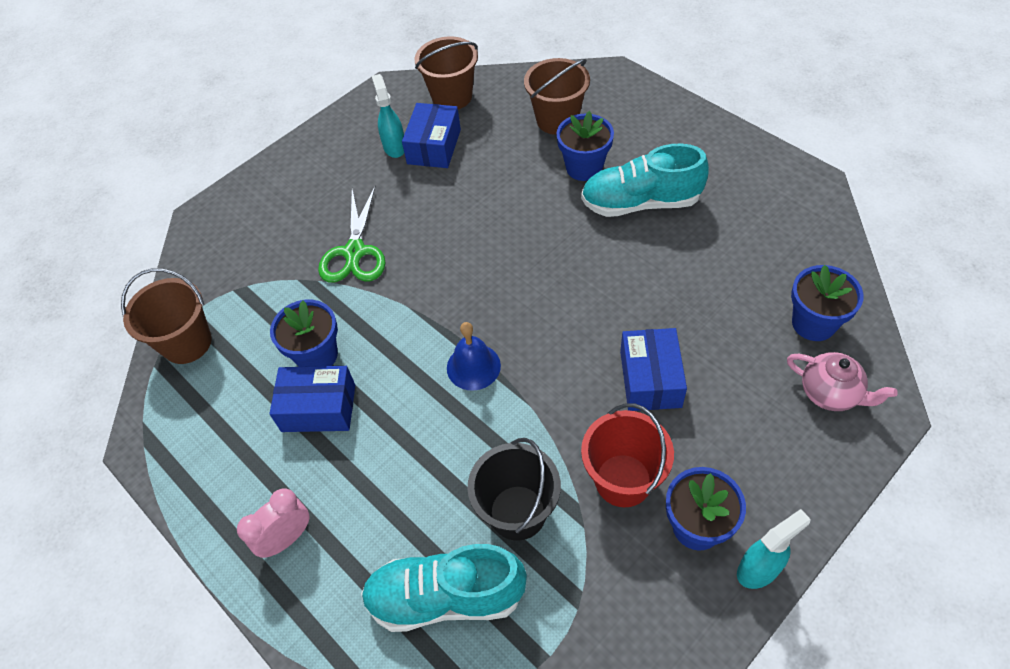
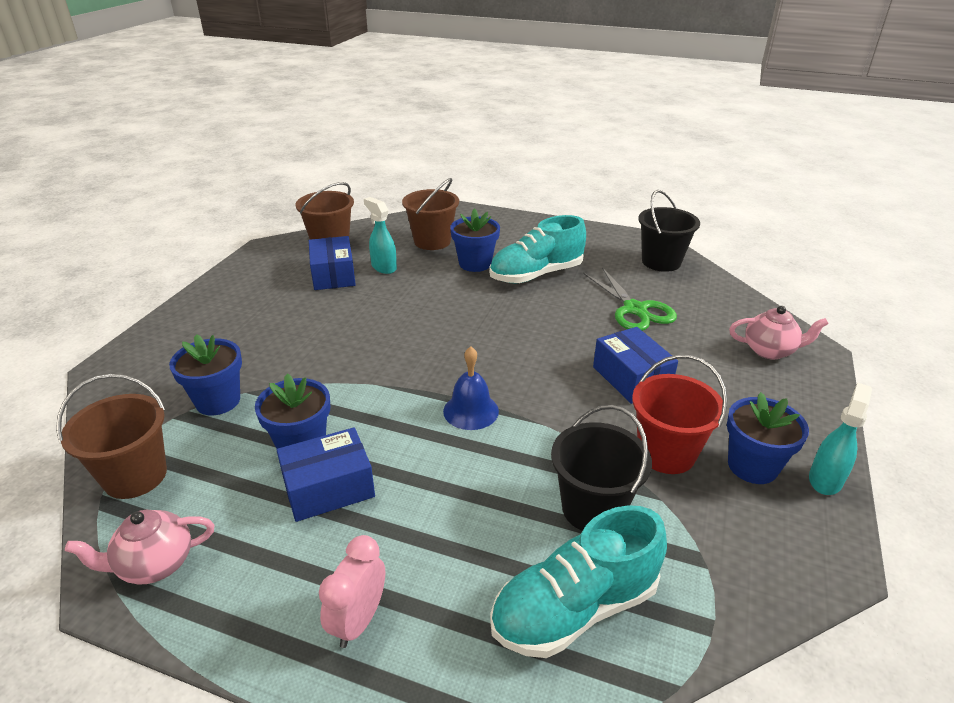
camera: 30 degrees left, 20 degrees down
green scissors [318,186,386,283] -> green scissors moved to [583,267,677,331]
turquoise spray bottle [372,74,404,158] -> turquoise spray bottle moved to [364,197,397,274]
blue flower pot [791,265,864,341] -> blue flower pot moved to [169,334,242,415]
none -> pink teapot [65,510,214,584]
none -> black bucket [638,190,700,272]

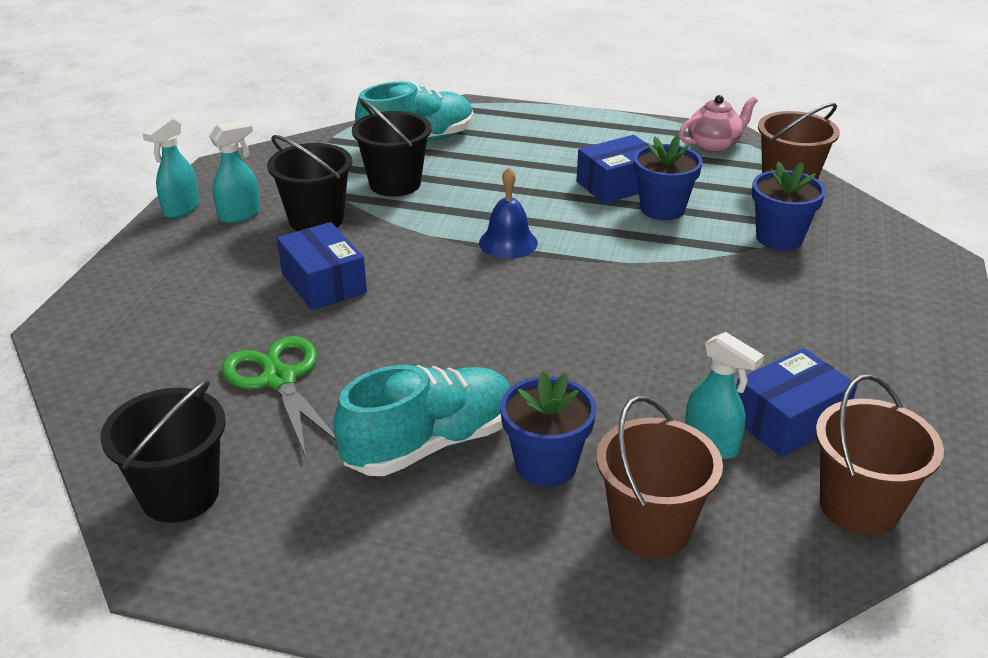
camera: 175 degrees right, 0 degrees up
blue box [309,236,356,290] -> blue box turned 75 degrees clockwise [736,348,857,457]
pink clock [319,535,385,648] -> none
red bucket [632,355,727,474] -> black bucket [267,135,352,231]
blue flower pot [727,392,809,484] -> turquoise spray bottle [209,120,260,223]
pink teapot [729,306,829,360] -> none

